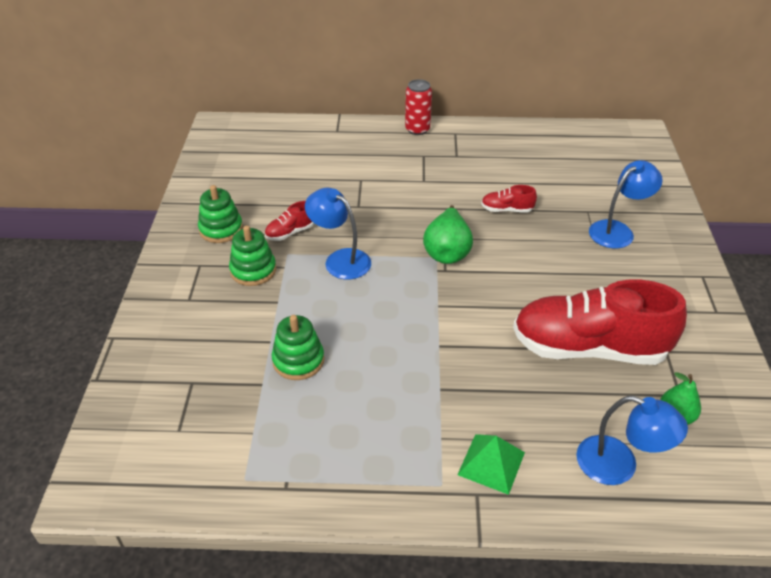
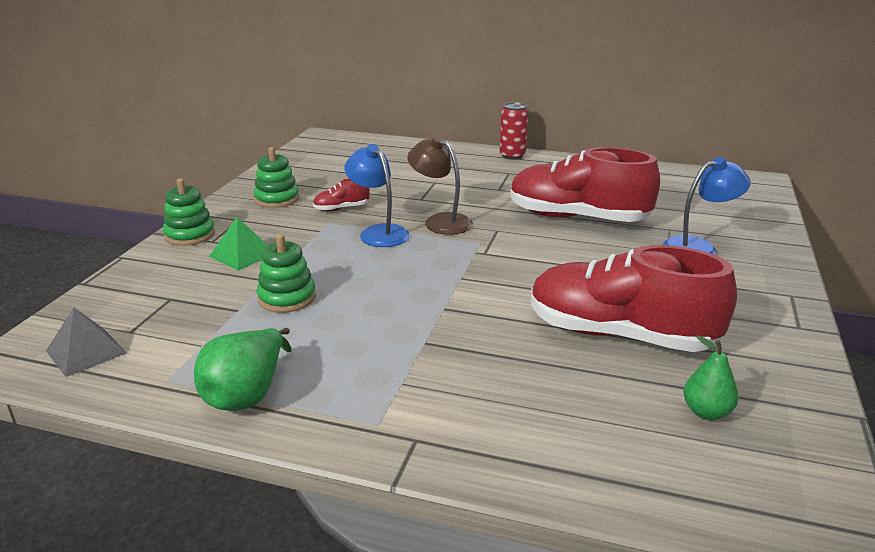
camera: 15 degrees right, 15 degrees down
green stacking toy [229,225,276,286] -> green stacking toy moved to [163,178,215,246]
green pear [423,205,473,264] -> green pear moved to [194,328,291,411]
green pyramid [457,434,525,495] -> green pyramid moved to [209,217,268,271]
red shoe [481,185,537,213] -> red shoe [510,147,660,222], size x2.44
blue lamp [576,396,688,485] -> none
none -> grey pyramid [46,307,126,377]
none -> brown lamp [407,136,473,235]

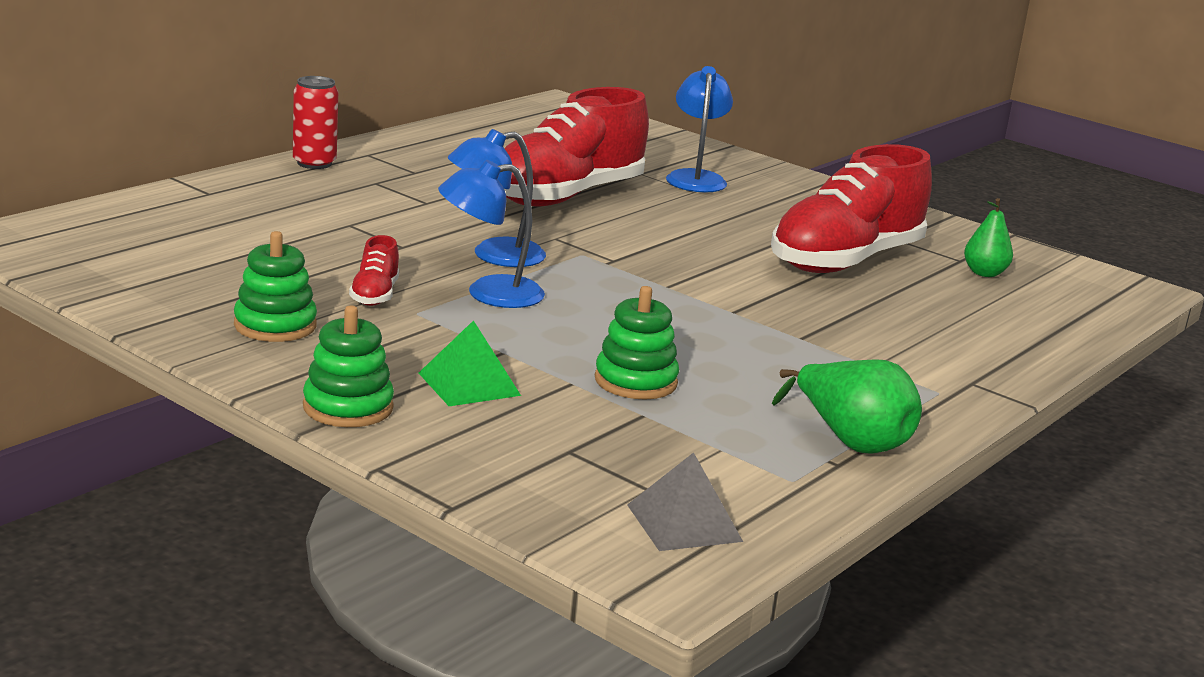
camera: 70 degrees left, 5 degrees down
brown lamp [407,136,473,235] -> blue lamp [448,129,546,267]

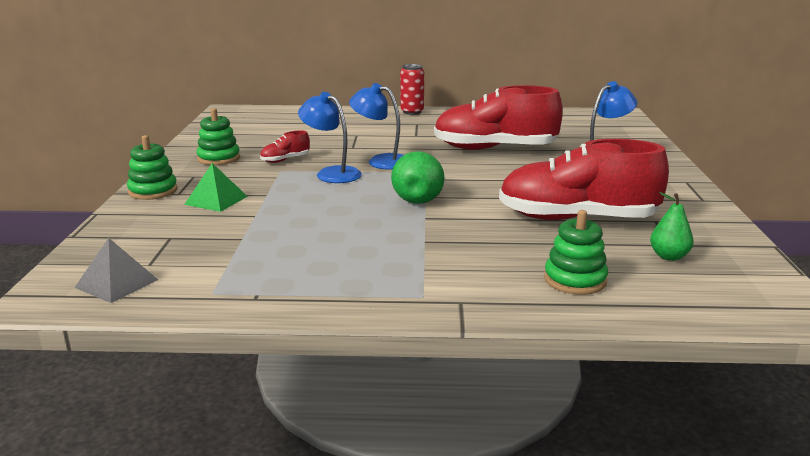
camera: 55 degrees right, 0 degrees up
green stacking toy [595,286,679,400] -> green stacking toy moved to [544,210,608,295]
green pear [772,359,922,454] -> green pear moved to [391,151,444,204]

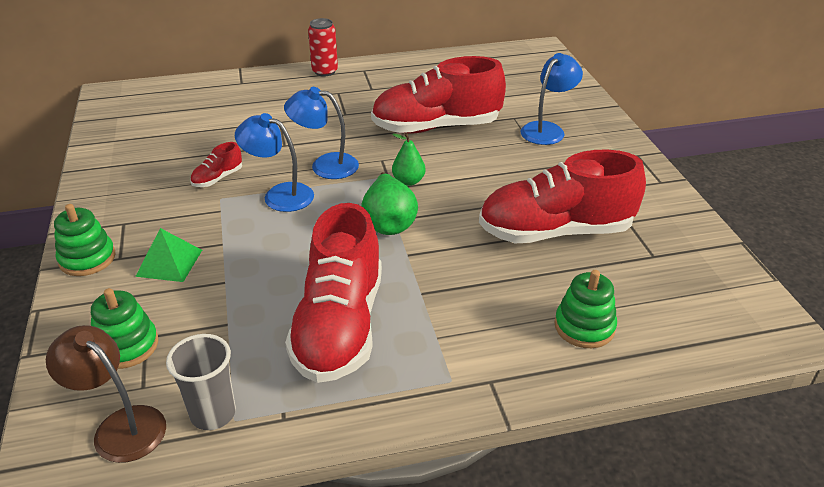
camera: 15 degrees left, 15 degrees up
grey pyramid [75,238,158,303] -> brown lamp [46,325,166,463]
green stacking toy [196,108,240,165] -> green stacking toy moved to [91,288,158,369]
green pear [650,192,694,261] -> green pear moved to [392,133,426,186]
none -> grey cup [166,334,236,430]
none -> red shoe [285,203,382,383]

